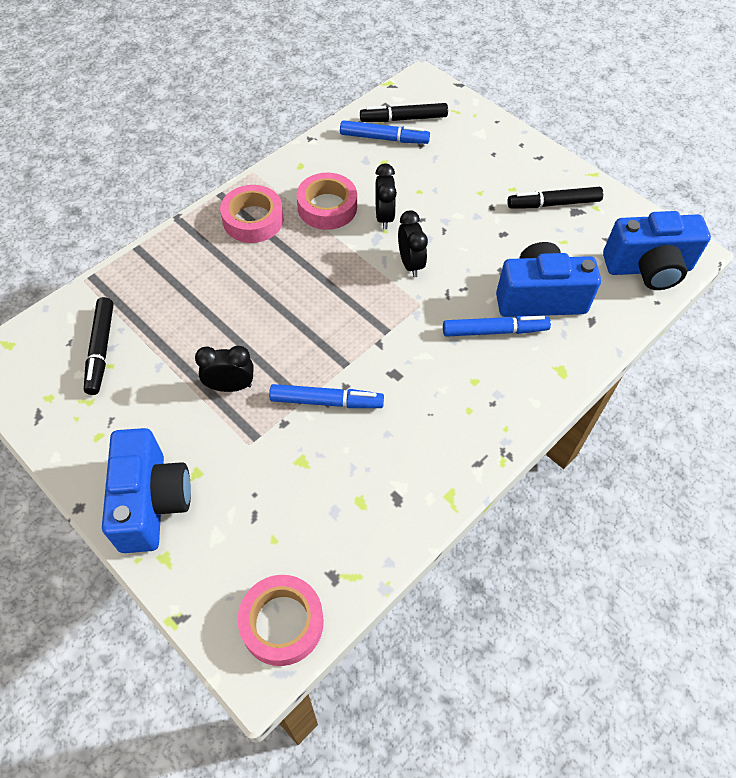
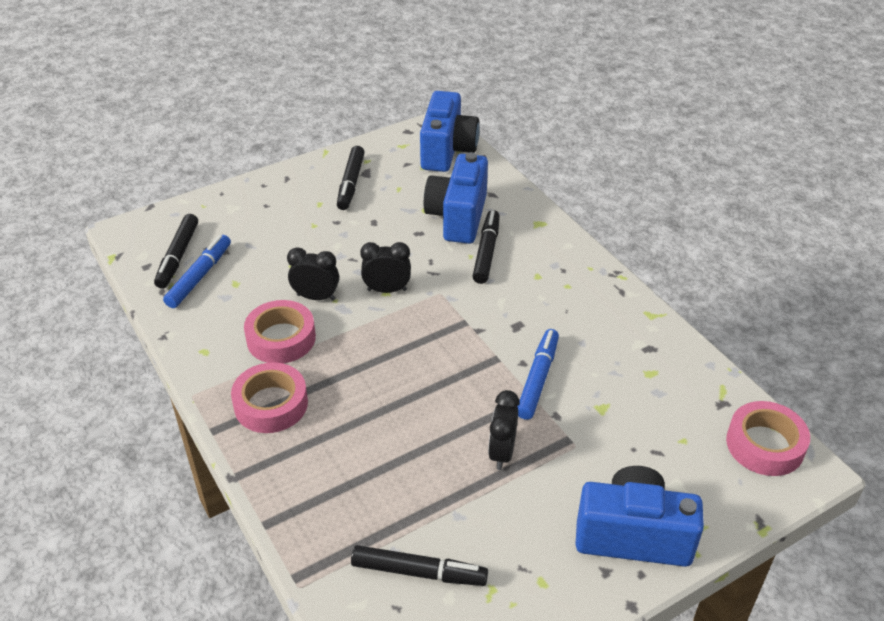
camera: 75 degrees left, 15 degrees down
blue marker [443,316,551,337] -> black marker [472,210,500,284]

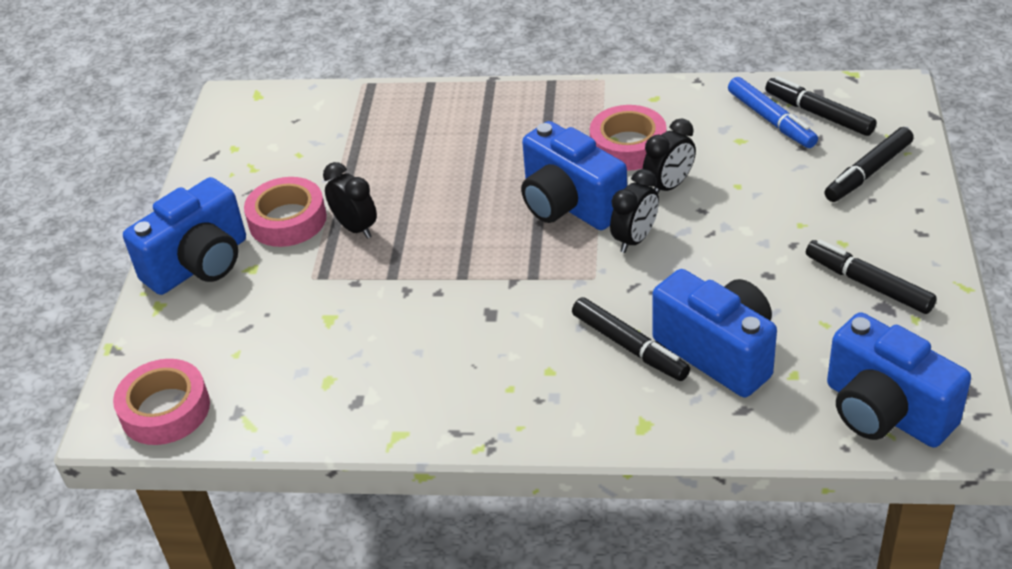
camera: 130 degrees right, 0 degrees up
pink tape [231,362,308,433] -> pink tape moved to [244,177,327,247]
black marker [351,545,488,586] -> black marker moved to [824,127,914,202]
blue marker [517,329,559,420] -> none
none -> blue camera [521,121,627,230]

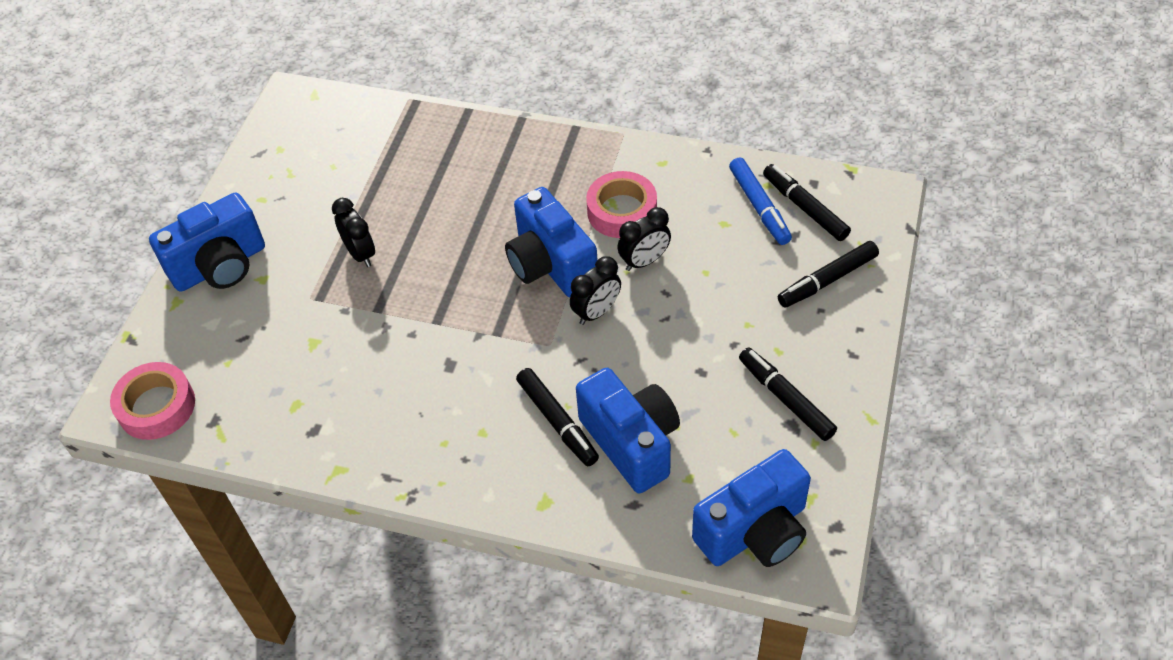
camera: 10 degrees right, 10 degrees up
pink tape [244,177,327,247] -> none
blue camera [827,312,971,448] -> blue camera turned 90 degrees counterclockwise [692,449,811,567]

